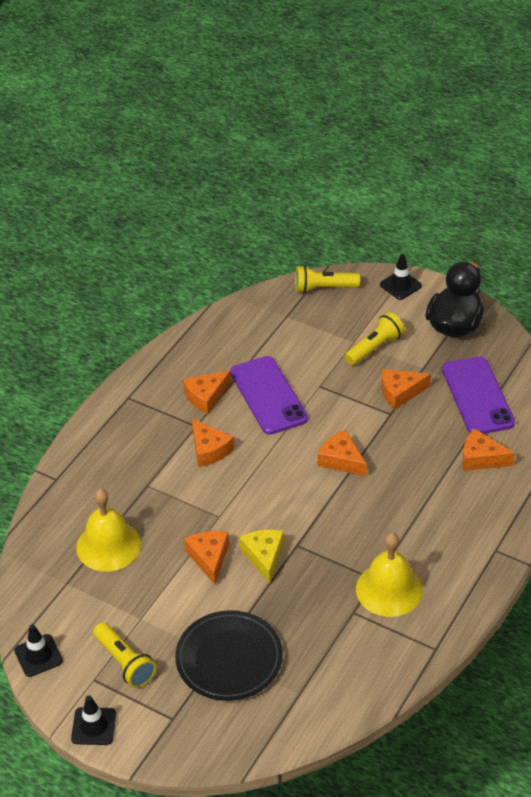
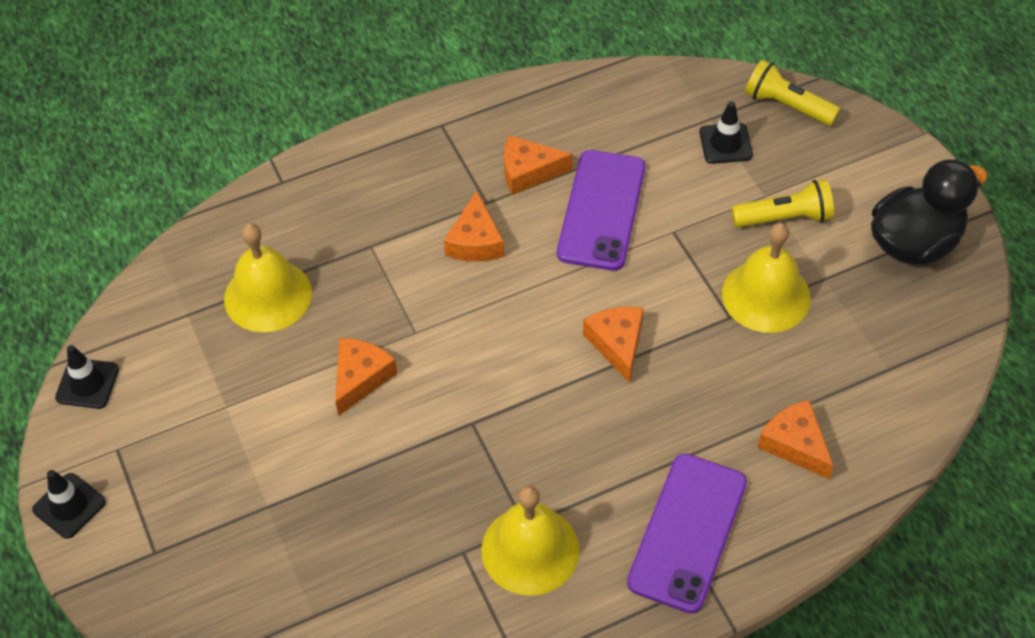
camera: 35 degrees right, 10 degrees up
yellow flashlight [93,623,156,688] -> none
black plate [175,610,283,701] -> none
yellow cheese [239,529,284,583] -> none
black traffic cone [380,254,422,300] -> black traffic cone moved to [700,101,753,164]
orange cheese [382,369,431,410] -> yellow bell [722,223,811,333]
purple phone [442,357,515,434] -> purple phone moved to [627,454,747,614]

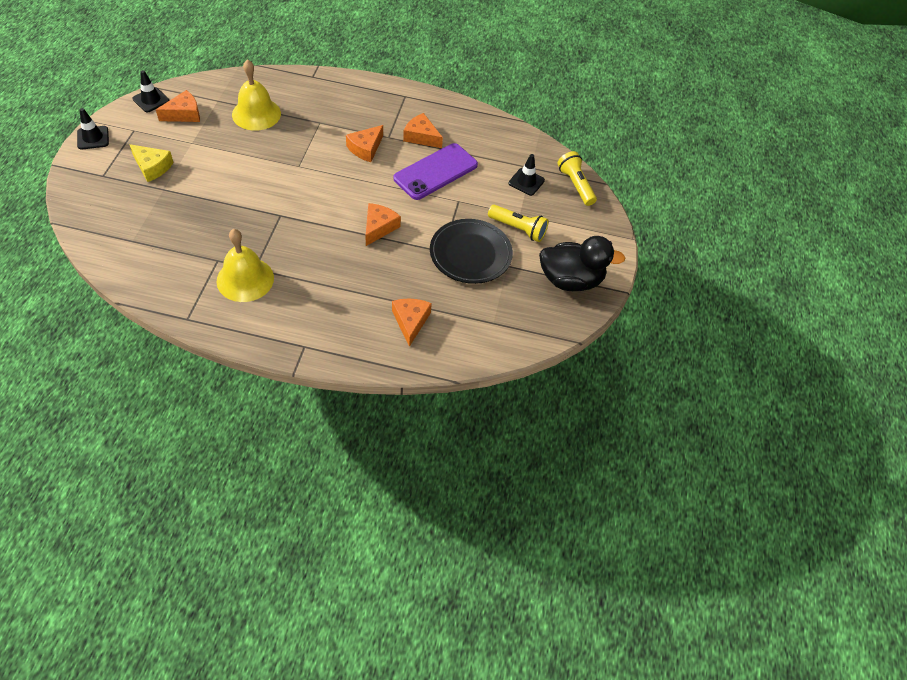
camera: 30 degrees right, 0 degrees up
orange cheese [335,338,398,415] -> orange cheese moved to [156,90,200,122]
purple phone [627,454,747,614] -> none
yellow bell [722,223,811,333] -> black plate [430,219,513,284]
none -> yellow cheese [129,144,174,182]

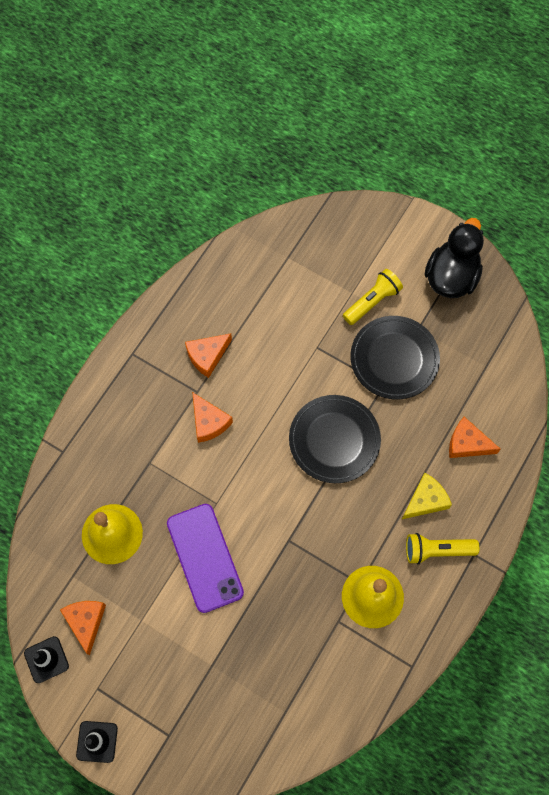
camera: 65 degrees left, 15 degrees up
yellow cheese [129,144,174,182] -> yellow cheese moved to [402,473,452,519]
orange cheese [366,203,401,246] -> black plate [289,395,381,483]
purple phone [393,143,478,200] -> purple phone moved to [167,504,244,613]
black traffic cone [509,154,545,196] -> none
yellow flashlight [557,151,597,206] -> yellow flashlight moved to [406,533,479,564]

